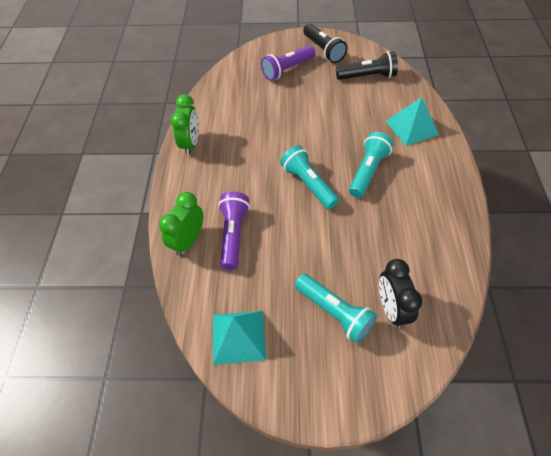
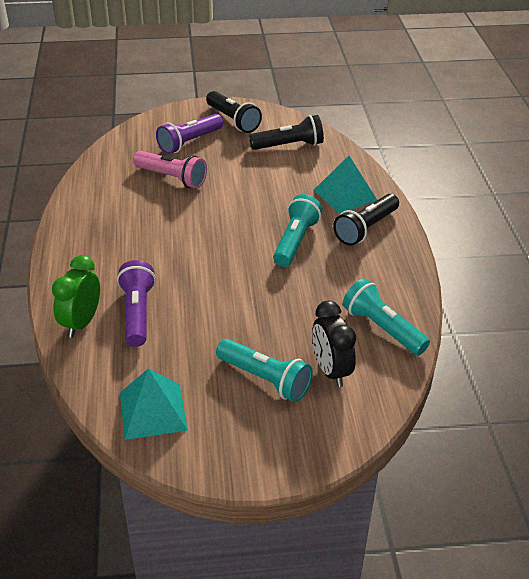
camera: 10 degrees left, 15 degrees down
green clock [171,94,199,155] -> none
turquoise flashlight [280,146,339,209] -> turquoise flashlight moved to [343,279,430,355]
none -> pink flashlight [133,151,207,188]
none -> black flashlight [333,194,399,246]

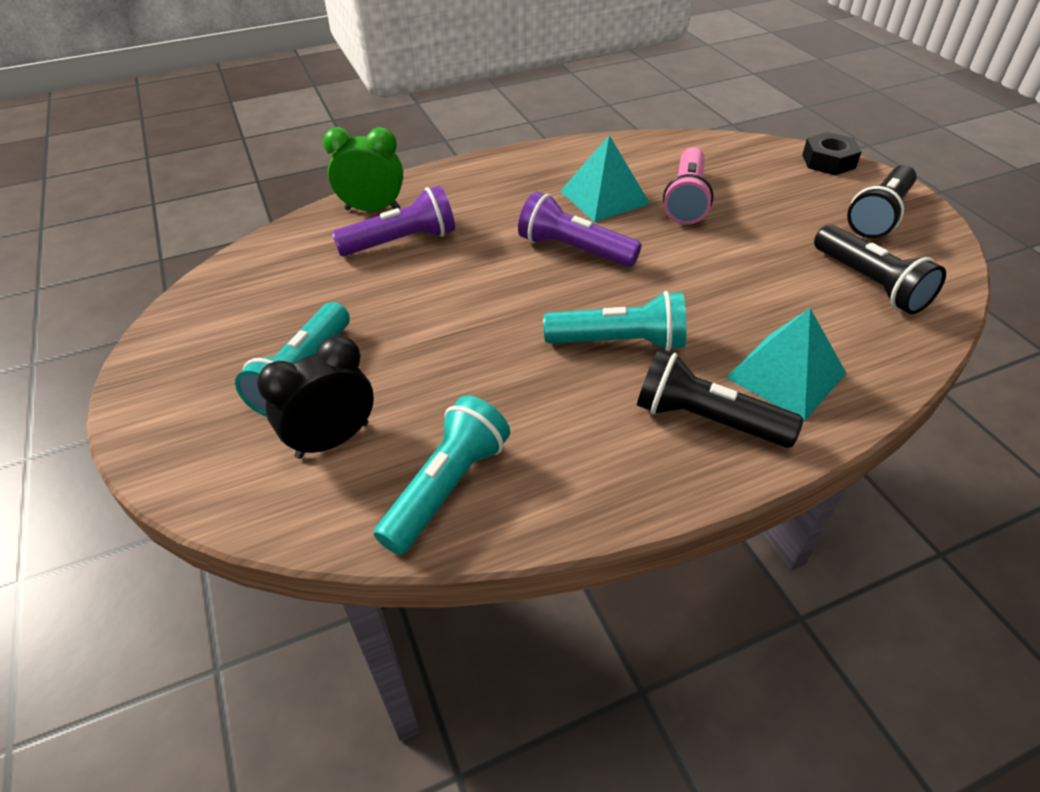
camera: 75 degrees right, 5 degrees up
turquoise pyramid [120,369,188,440] -> turquoise pyramid moved to [560,135,650,222]
purple flashlight [156,114,223,154] -> purple flashlight moved to [518,191,642,267]
none -> black nut [802,132,862,175]

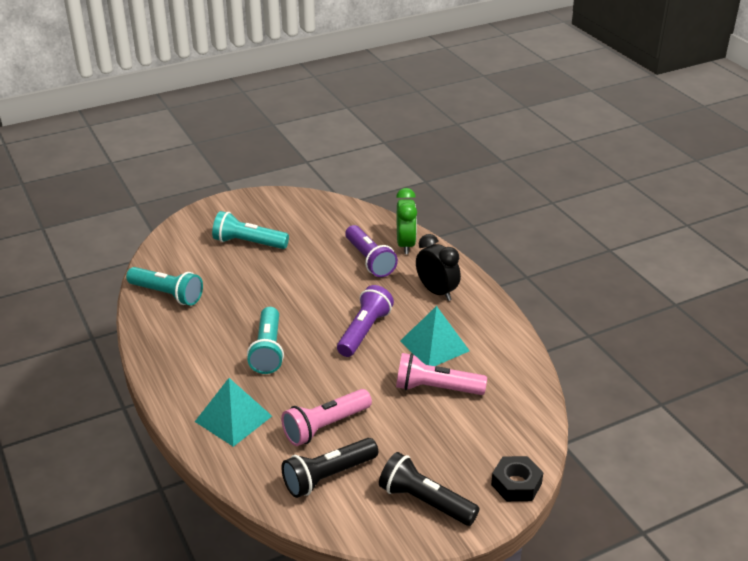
camera: 85 degrees right, 10 degrees down
black clock [257,335,374,459] -> black clock moved to [416,234,461,301]
black flashlight [637,350,804,448] -> none
none -> pink flashlight [281,389,372,446]

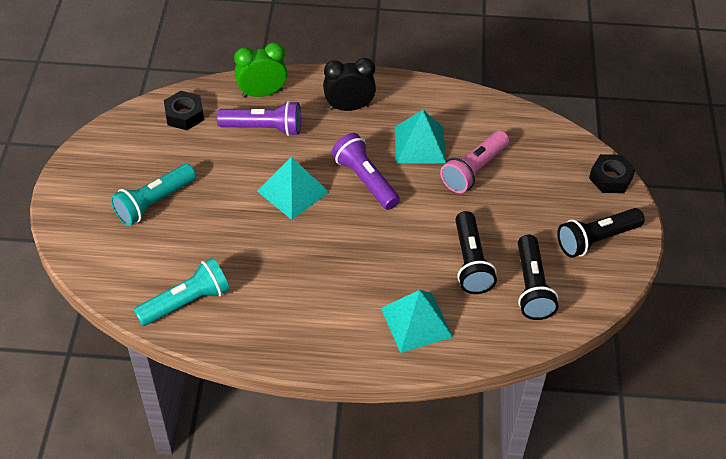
camera: 60 degrees left, 15 degrees up
turquoise flashlight [247,307,284,374] -> none
pink flashlight [281,389,372,446] -> black flashlight [455,211,497,294]
green clock [396,188,417,254] -> green clock turned 45 degrees counterclockwise [234,42,287,98]
none -> black nut [164,91,204,130]
none -> turquoise pyramid [257,157,329,220]

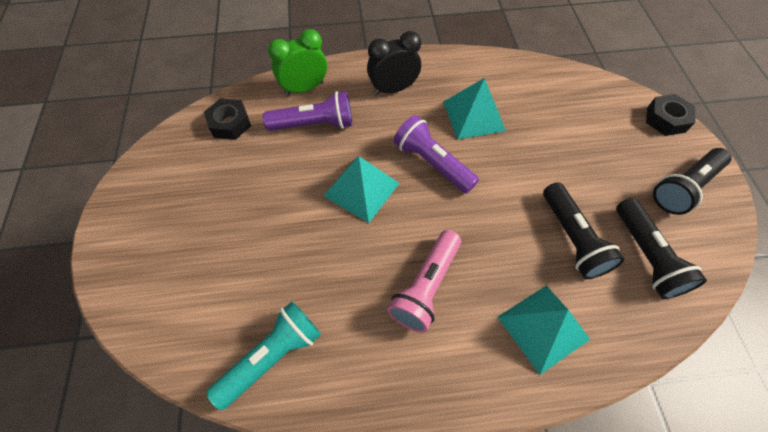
camera: 10 degrees left, 10 degrees up
turquoise flashlight [111,164,196,226] -> none
pink flashlight [440,131,509,193] -> pink flashlight moved to [387,230,461,333]

